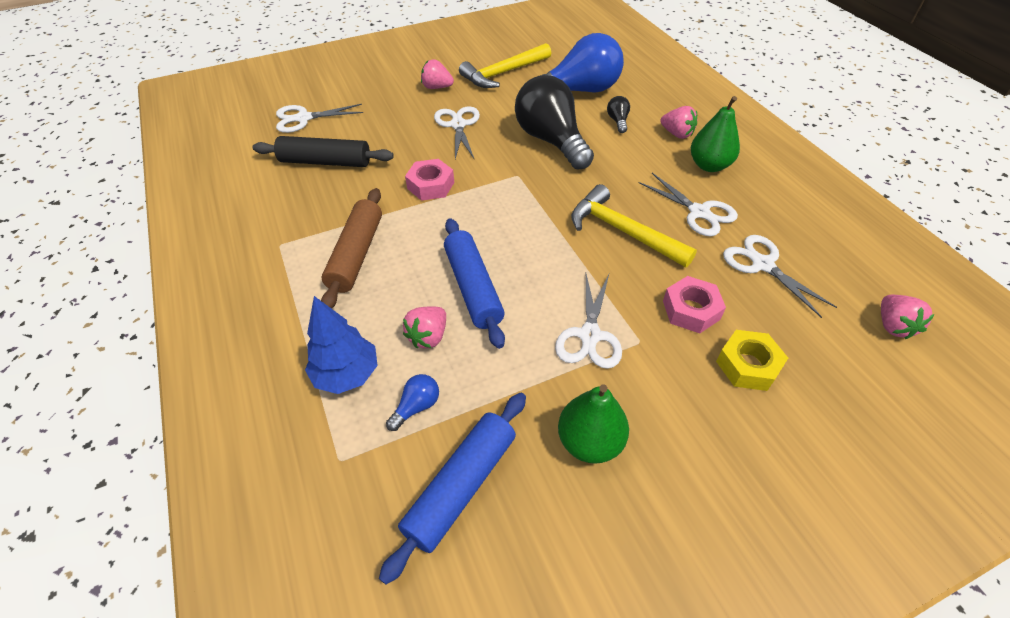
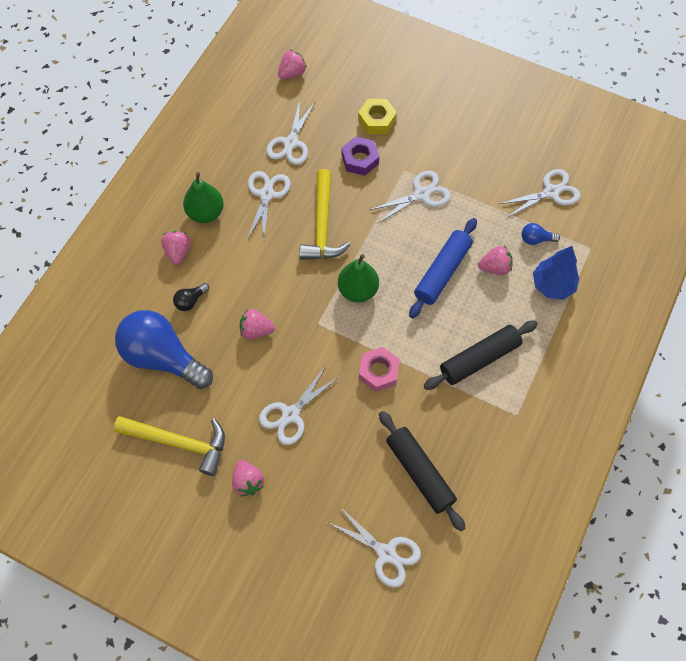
camera: 130 degrees left, 15 degrees up
brown rolling pin [321,188,382,309] -> black rolling pin [423,320,538,390]
blue rolling pin [379,393,526,584] -> white scissors [499,169,580,218]
black light bulb [515,75,594,170] -> pink strawberry [240,309,275,339]
green pear [558,384,629,464] -> green pear moved to [338,254,379,302]
pink nut [663,276,726,333] -> purple nut [342,136,379,176]

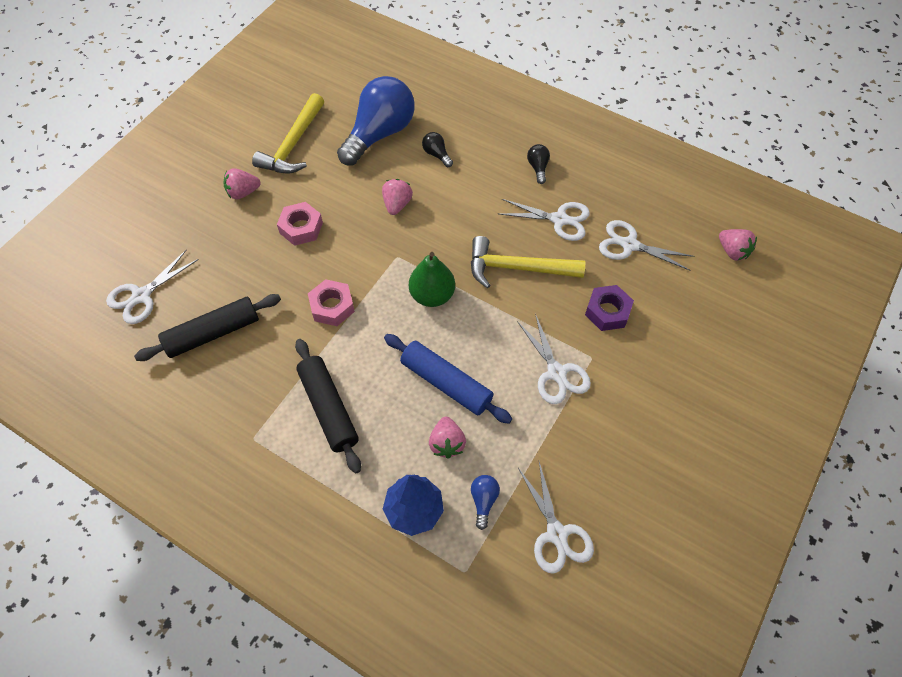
camera: 95 degrees right, 5 degrees down
pink strawberry [161,231,191,265] -> none
green pear [183,172,224,223] -> black light bulb [527,144,550,184]
white scissors [259,367,340,445] -> pink nut [277,202,323,246]
yellow nut [358,99,397,134] -> none

